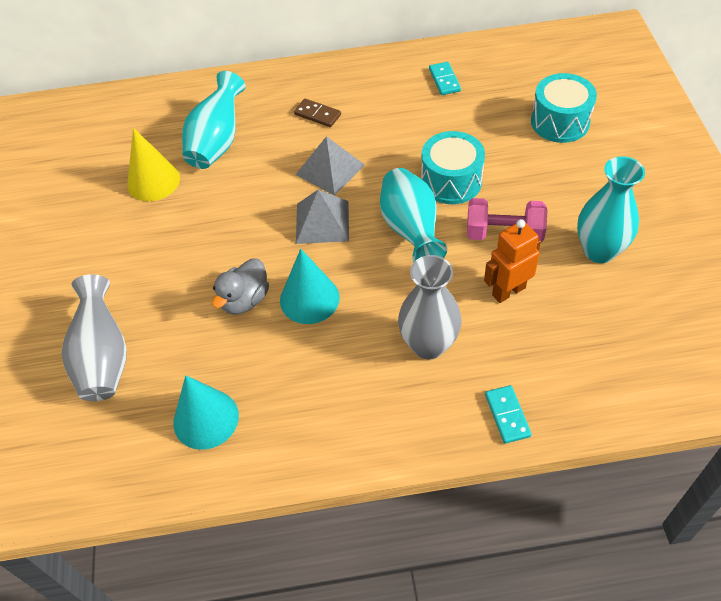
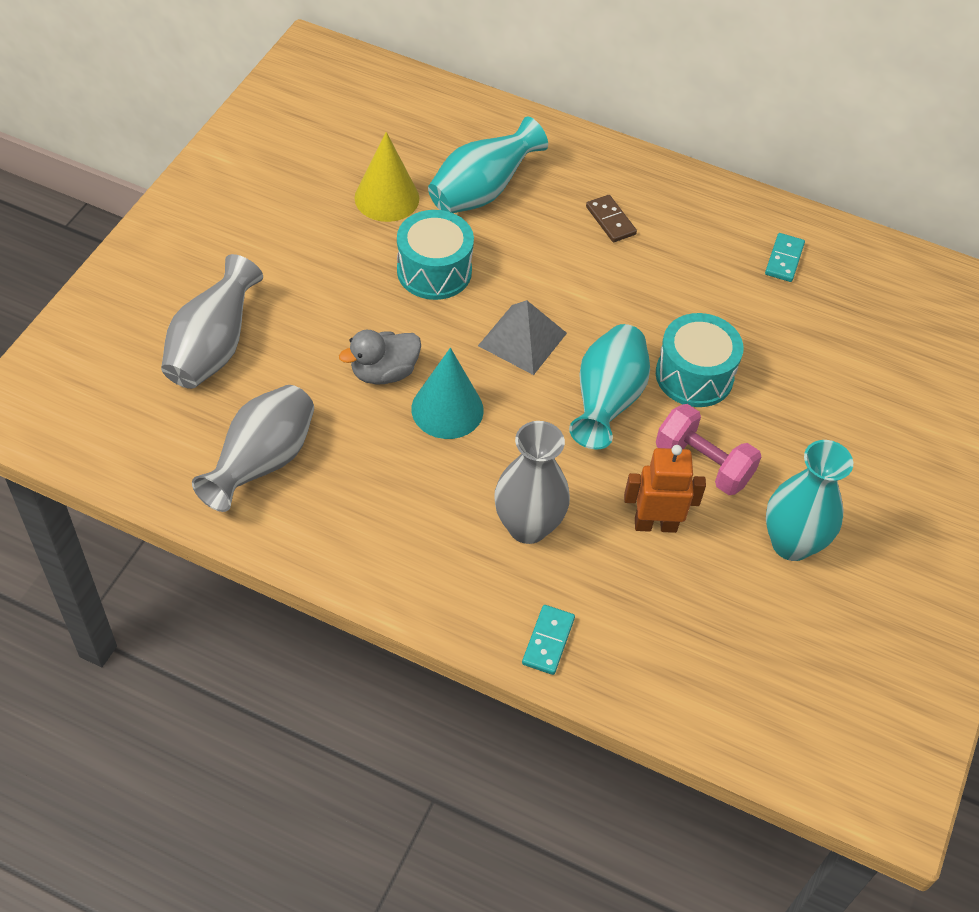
camera: 25 degrees right, 0 degrees up
turquoise cone [173,375,239,450] -> grey vase [192,385,314,512]
grey pyramid [295,136,365,196] -> none
turquoise drum [531,73,597,143] -> turquoise drum moved to [397,210,474,300]

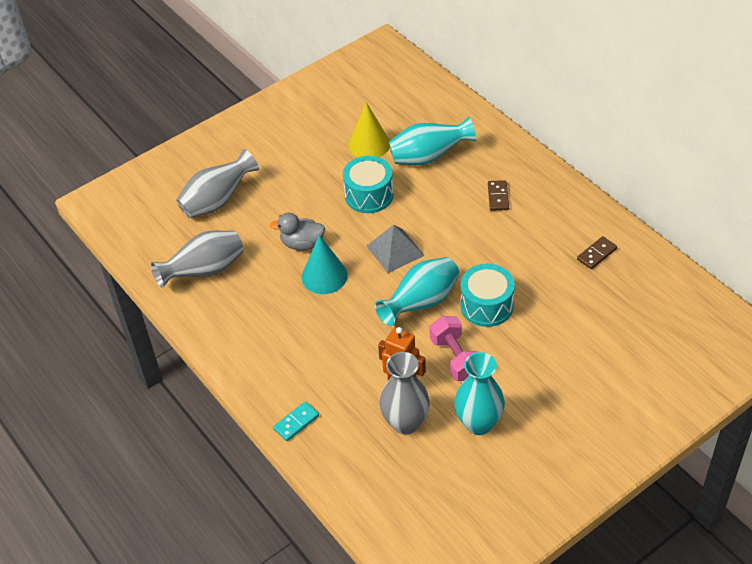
camera: 35 degrees right, 5 degrees down
grey vase [494,421,570,544] -> grey vase moved to [380,352,430,435]
turquoise domino [765,233,805,282] -> brown domino [577,236,617,269]

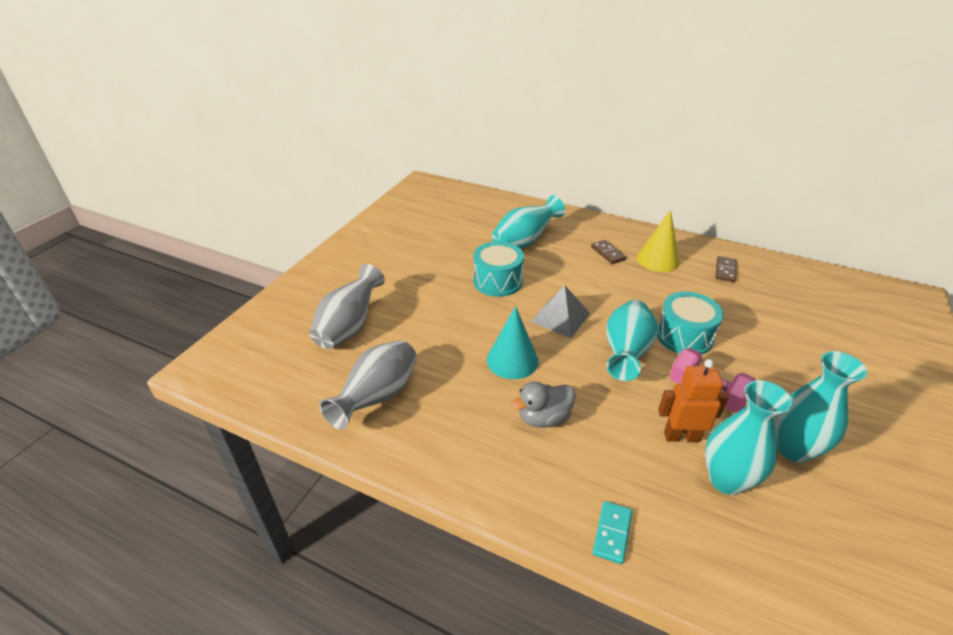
camera: 30 degrees left, 10 degrees down
grey duck [270,212,325,250] -> grey duck moved to [511,382,576,428]
yellow cone [348,102,390,157] -> yellow cone moved to [637,210,680,272]
grey vase [380,352,430,435] -> turquoise vase [705,380,792,495]

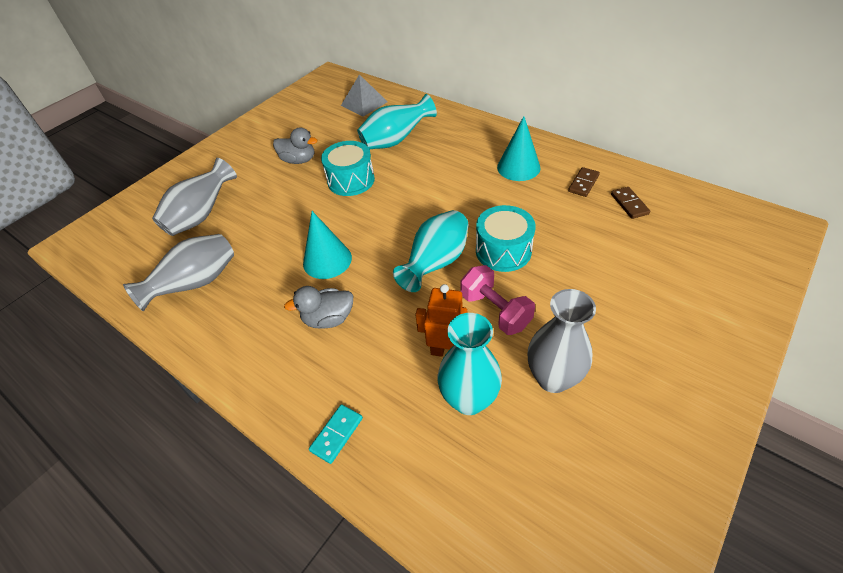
camera: 15 degrees right, 10 degrees up
grey pyramid [531,285,590,338] -> grey pyramid moved to [341,74,387,117]
brown domino [591,240,626,264] -> brown domino moved to [611,187,650,219]
yellow cone [637,210,680,272] -> turquoise cone [497,116,541,181]
turquoise vase [775,351,867,463] -> grey vase [528,289,596,393]
none -> grey duck [273,128,317,164]

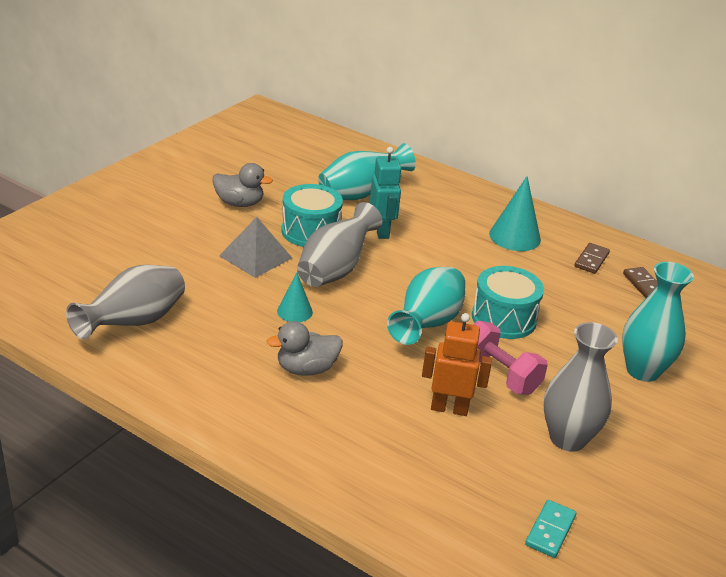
camera: 10 degrees left, 15 degrees down
grey vase [152,158,237,236] -> grey vase moved to [297,202,382,287]
turquoise cone [303,211,352,279] -> turquoise cone [277,273,313,322], size x0.60
turquoise domino [309,404,363,464] -> turquoise domino moved to [525,500,576,558]
grey pyramid [341,74,387,117] -> grey pyramid moved to [219,217,292,278]
turquoise vase [438,313,502,415] -> turquoise vase moved to [622,262,694,382]
none -> turquoise robot [370,147,402,239]

